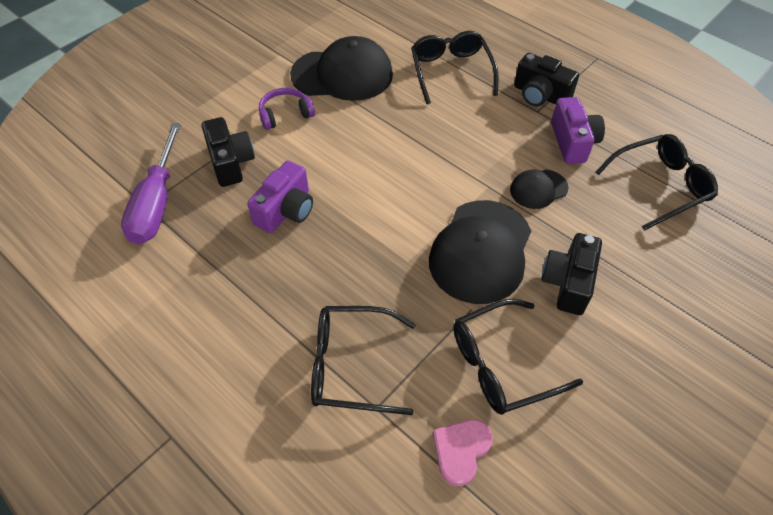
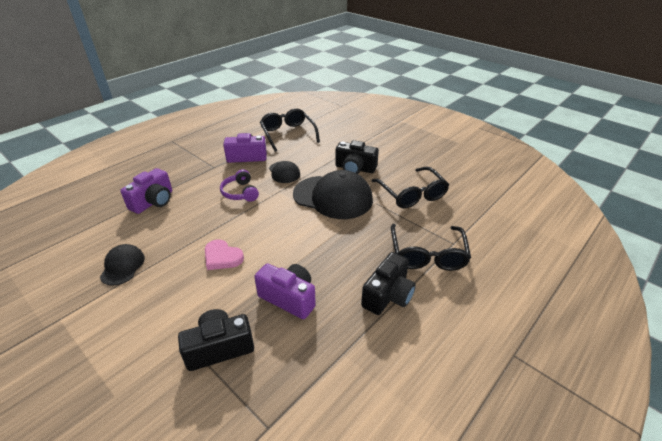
camera: 90 degrees left, 15 degrees down
purple screwdriver [121,123,181,244] -> none
purple headphones [259,88,315,130] -> purple headphones moved to [220,169,259,202]
black cap [290,36,393,101] -> black cap [100,244,145,286], size x0.51
black glasses [411,31,499,104] -> purple camera [120,168,172,214]
pink heart [433,419,493,486] -> pink heart moved to [205,239,244,270]
black camera [514,53,579,106] -> black camera moved to [361,252,416,315]

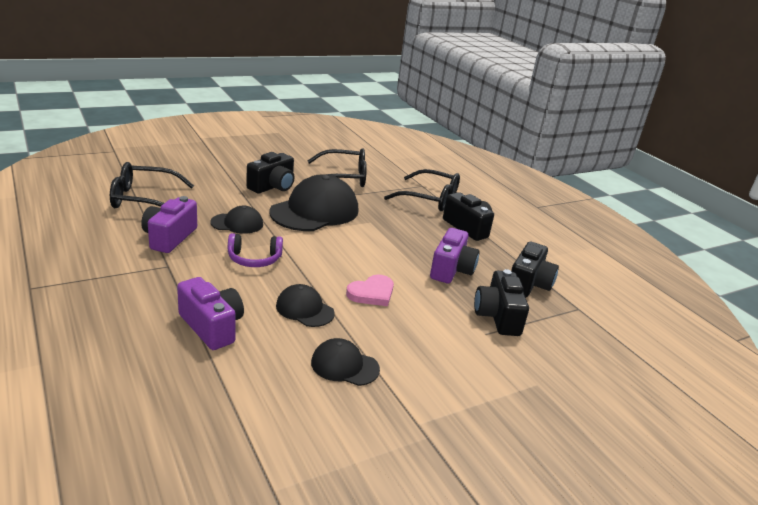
camera: 75 degrees left, 10 degrees down
purple camera [254,264,316,319] -> purple camera turned 150 degrees clockwise [430,228,479,283]
none -> black cap [276,284,335,327]
none -> black camera [511,242,559,297]

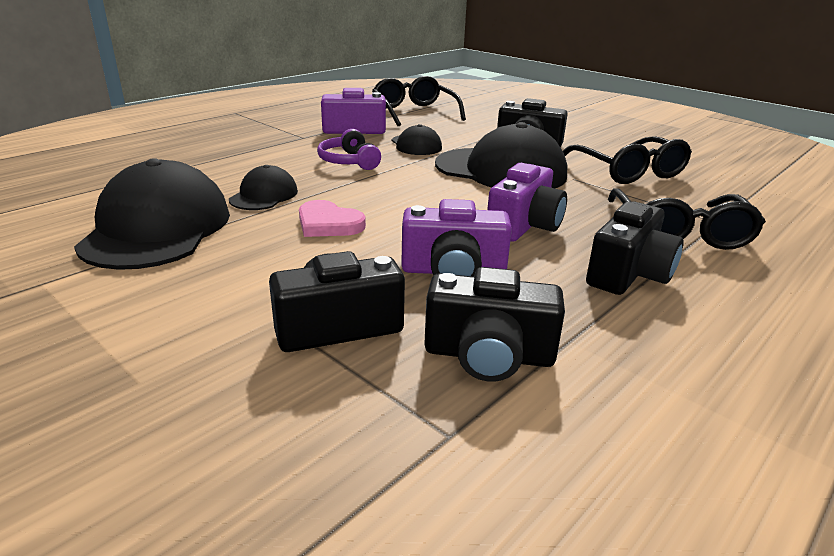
camera: 75 degrees right, 0 degrees up
purple camera [177,277,244,350] -> purple camera moved to [487,163,567,242]
black cap [311,338,380,386] -> black cap [74,158,230,270], size x1.97

